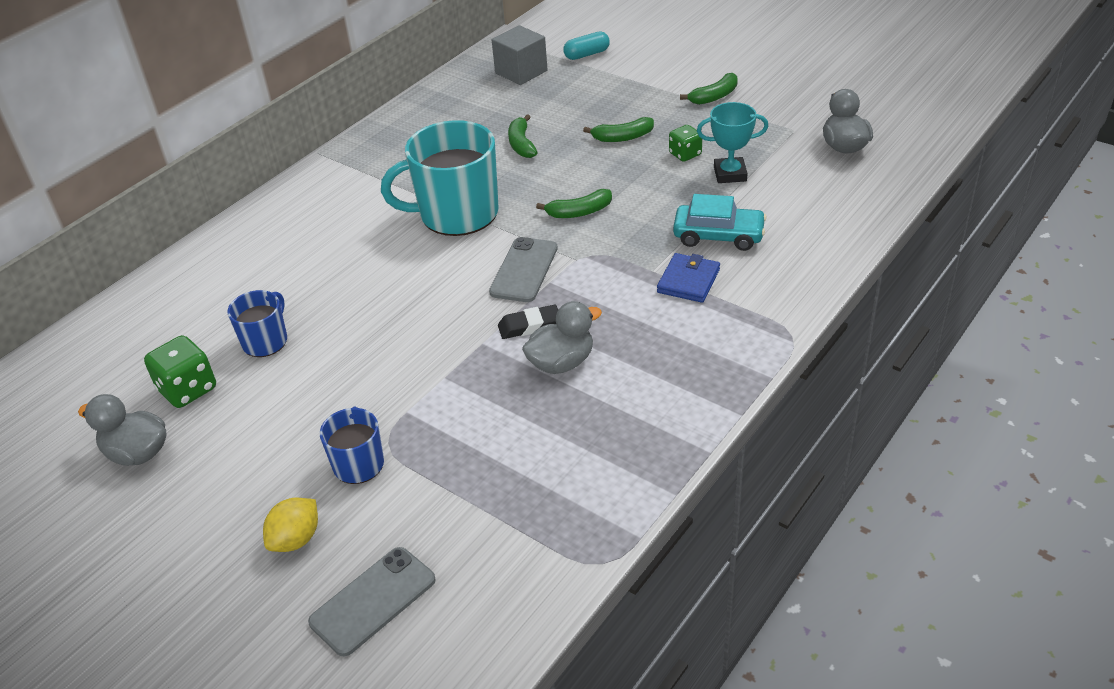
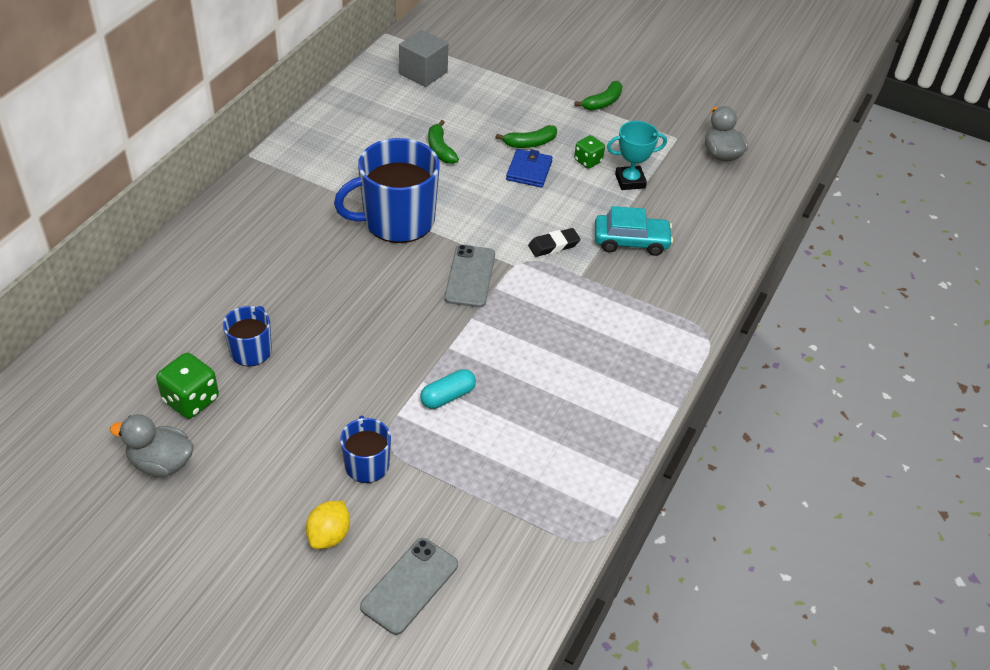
camera: 15 degrees left, 5 degrees up
turquoise mug [381,120,499,236] -> blue mug [334,138,440,243]
black eraser [498,305,558,339] -> black eraser moved to [528,228,581,257]
grey duck [522,301,602,374] -> none
green banana [536,189,612,218] -> none
turquoise capsule [563,31,610,60] -> turquoise capsule moved to [420,369,476,409]
blue wallet [657,253,720,303] -> blue wallet moved to [506,149,553,188]

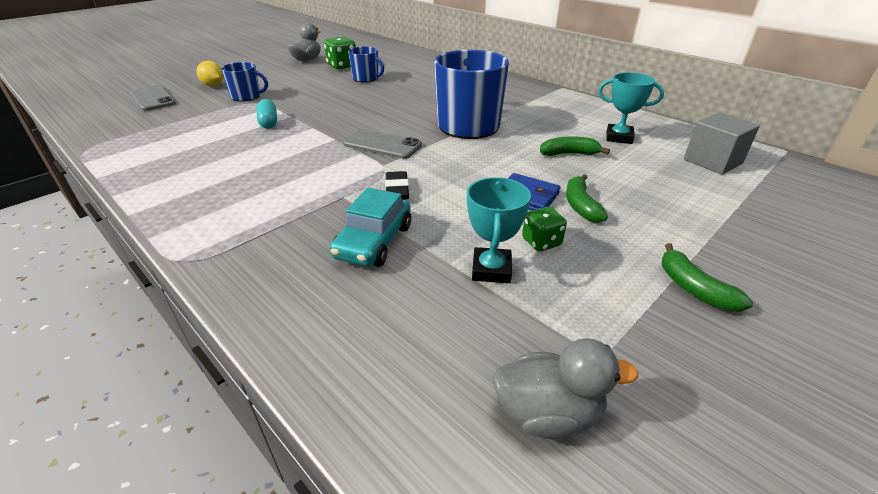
camera: 110 degrees right, 10 degrees down
none -> turquoise trophy [598,72,664,144]

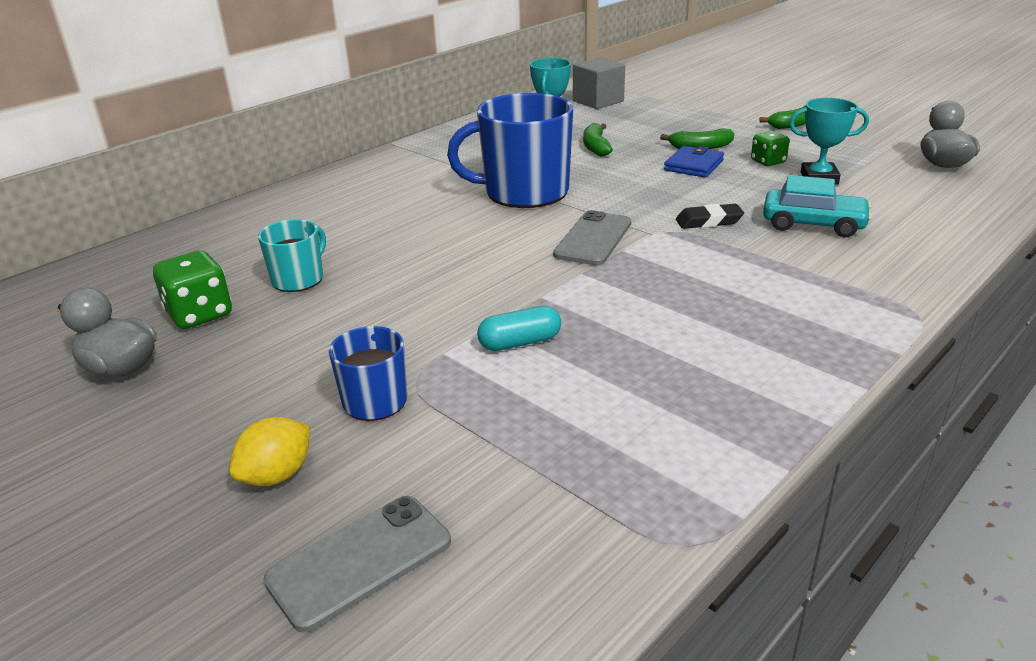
camera: 90 degrees left, 5 degrees down
blue mug [348,47,384,82] -> turquoise mug [258,219,326,292]

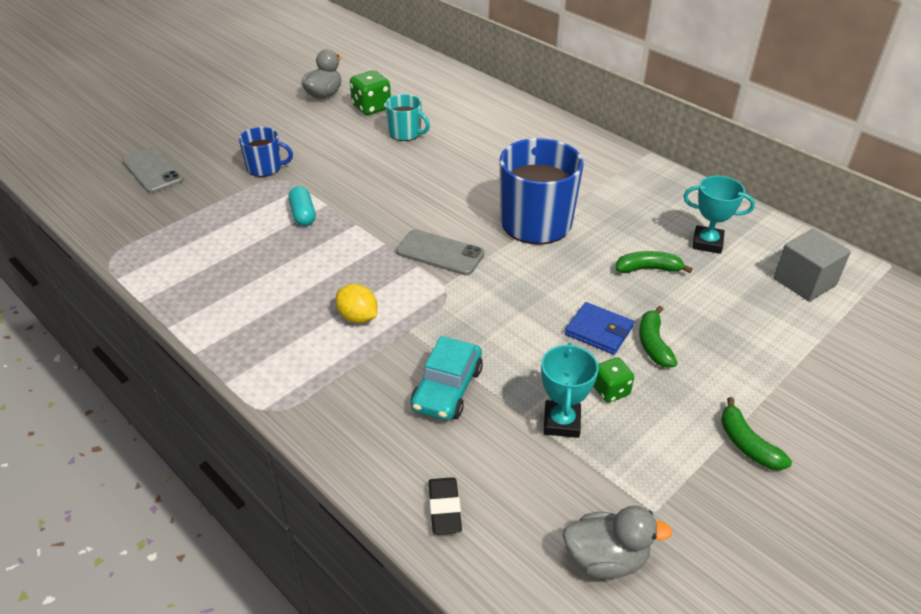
camera: 90 degrees right, 10 degrees up
yellow lemon [229,417,310,486] -> yellow lemon moved to [335,284,378,324]
black eraser [676,204,744,229] -> black eraser moved to [429,477,462,534]

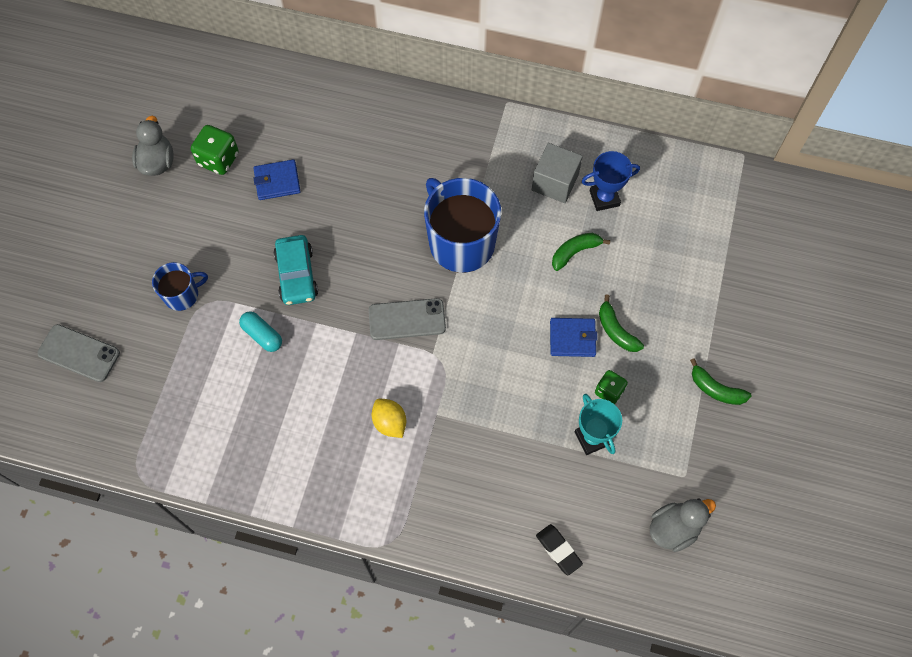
camera: 30 degrees left, 25 degrees up
yellow lemon [335,284,378,324] -> yellow lemon turned 45 degrees clockwise [372,399,406,438]
turquoise mug [385,94,430,141] -> blue wallet [253,159,301,200]
turquoise car [411,336,483,421] -> turquoise car moved to [273,235,318,305]
turquoise trophy [683,176,755,254] -> blue trophy [582,151,640,211]
grey cube [773,229,851,302] -> grey cube moved to [532,143,583,203]

